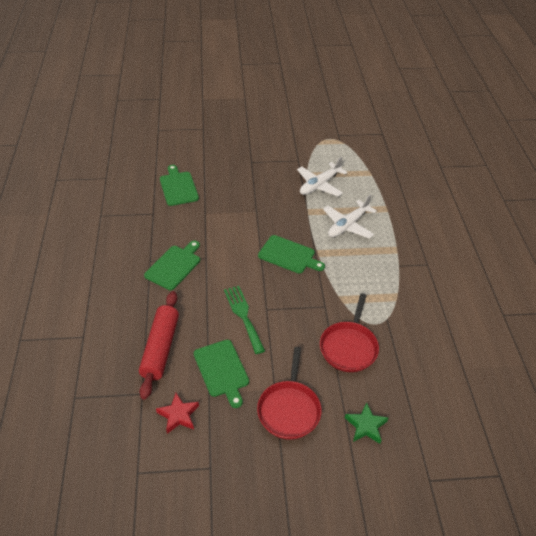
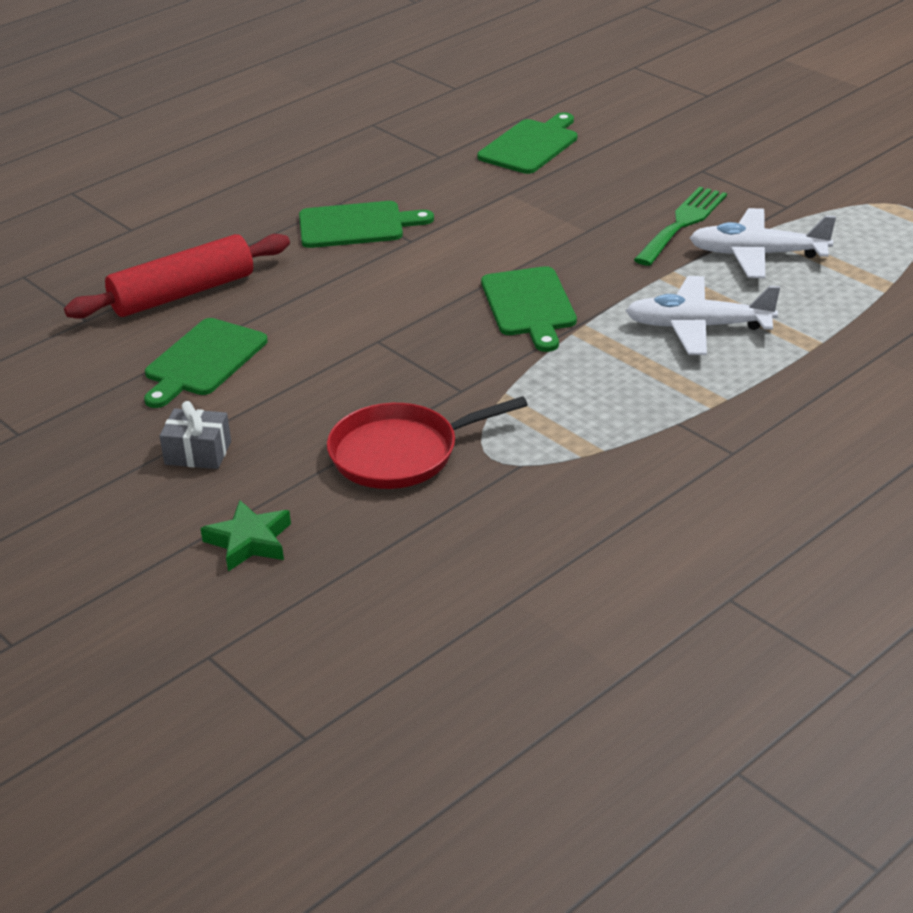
camera: 55 degrees right, 10 degrees down
red star [156,393,199,434] -> none
green fork [224,286,265,354] -> green fork moved to [634,186,727,266]
red pan [257,347,321,440] -> grey gift [159,401,231,469]

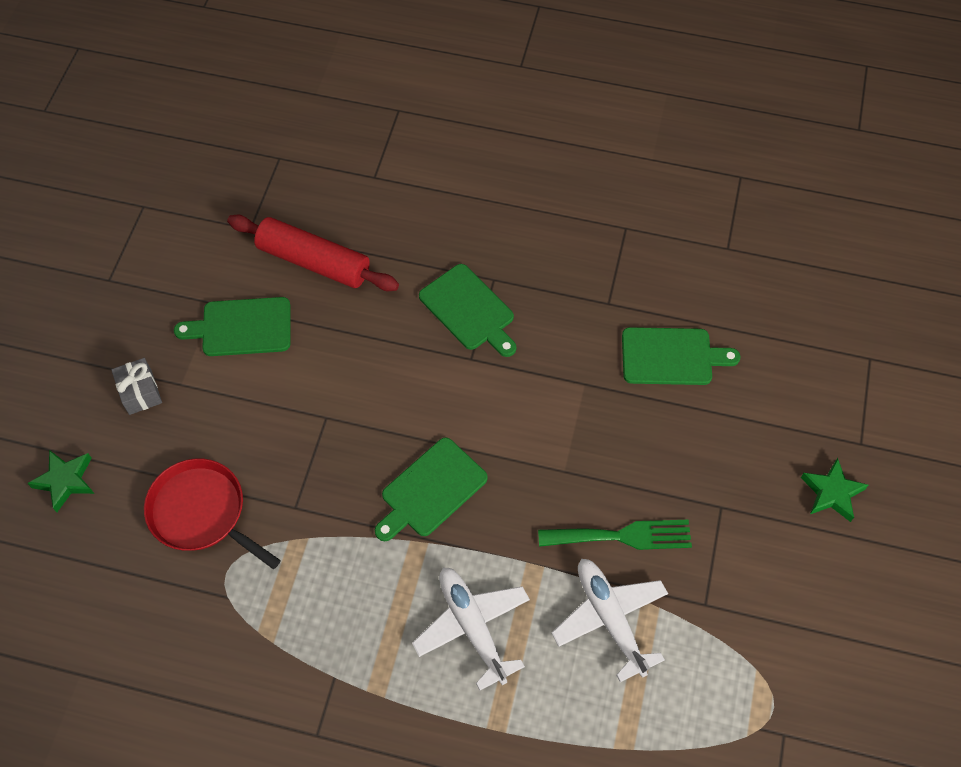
camera: 55 degrees right, 25 degrees up
none -> green star [801,458,868,522]

